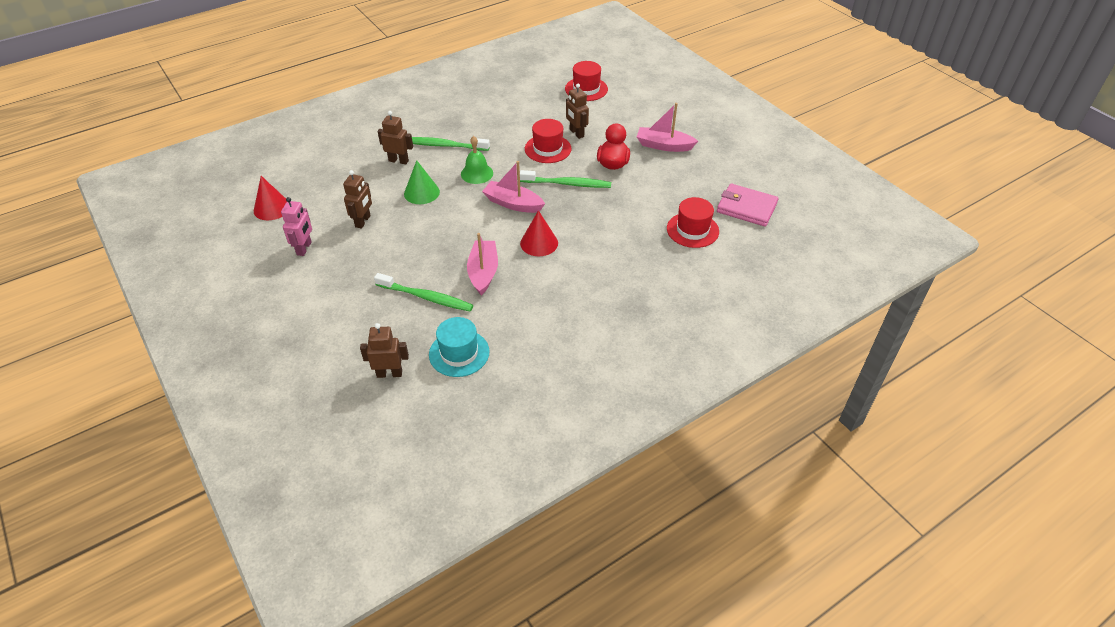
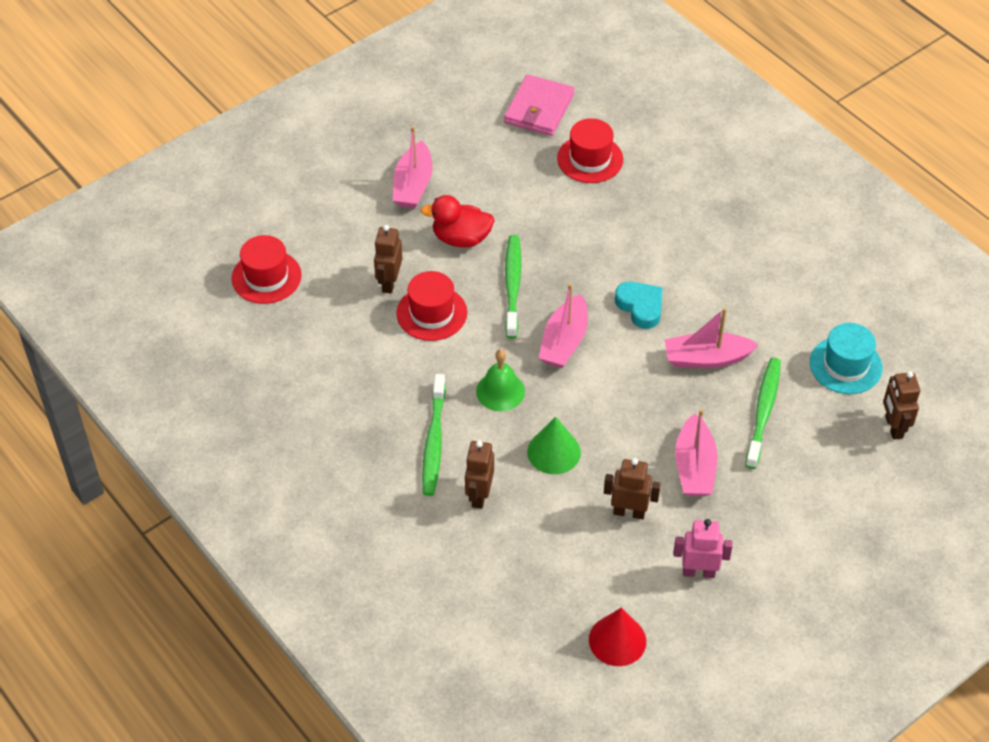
camera: 95 degrees left, 5 degrees up
red cone [520,210,558,256] -> turquoise heart [615,282,662,329]
brown robot [566,84,589,139] -> brown robot turned 135 degrees clockwise [374,225,402,294]
none -> pink boat [675,409,717,496]

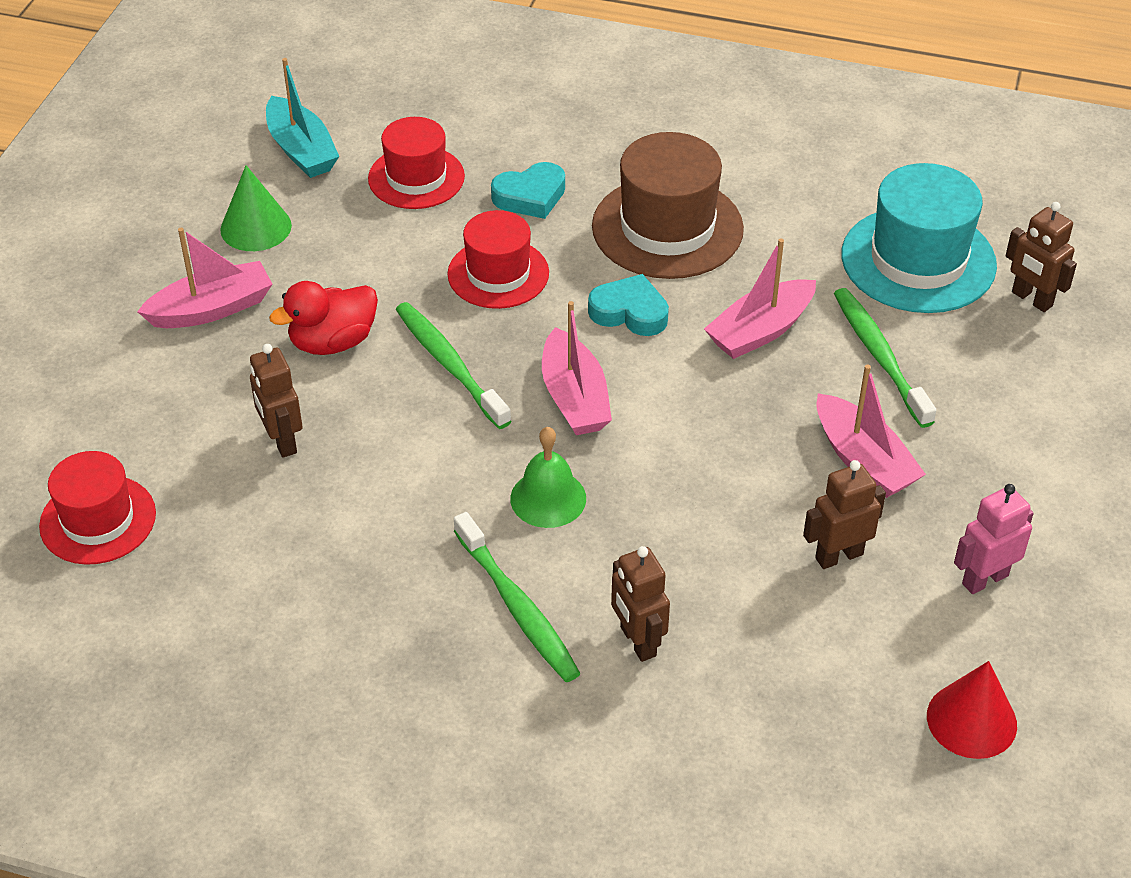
camera: 35 degrees left, 5 degrees down
pink boat [393,126,433,209] -> pink boat turned 90 degrees counterclockwise [137,228,272,328]
red hat [396,271,467,341] -> red hat moved to [447,210,549,309]
pink wallet [504,74,575,136] -> turquoise boat [266,58,339,178]
green cone [527,417,581,474] -> green cone moved to [220,165,292,251]
turquoise hat [810,323,883,394] -> turquoise hat [842,163,997,313], size x1.53
none -> turquoise heart [491,162,565,219]
none -> brown hat [592,132,744,279]

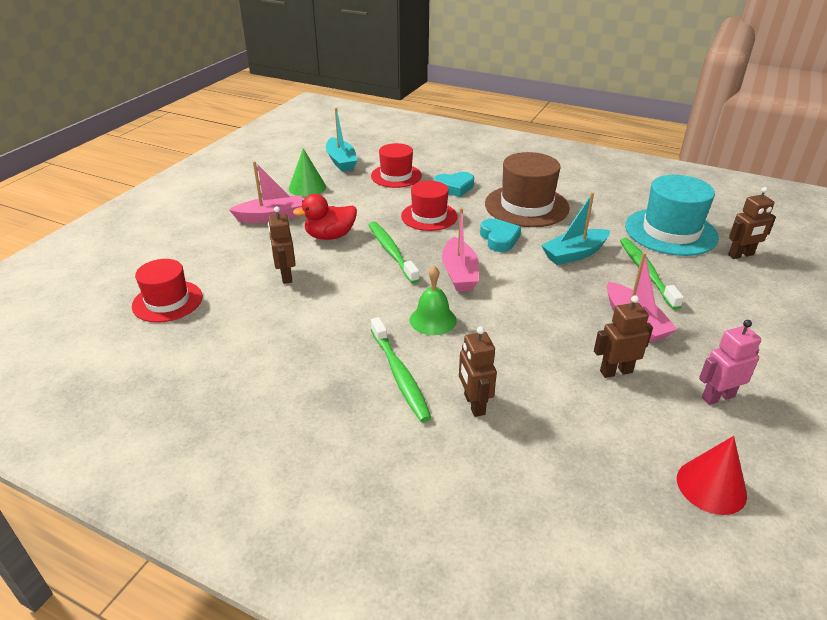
camera: 10 degrees right, 10 degrees down
turquoise heart [588,274,669,336] -> turquoise heart turned 45 degrees clockwise [480,218,521,252]
pink boat [704,239,816,359] -> turquoise boat [541,192,610,265]
brown robot [1005,202,1077,312] -> brown robot turned 75 degrees counterclockwise [728,187,776,259]

